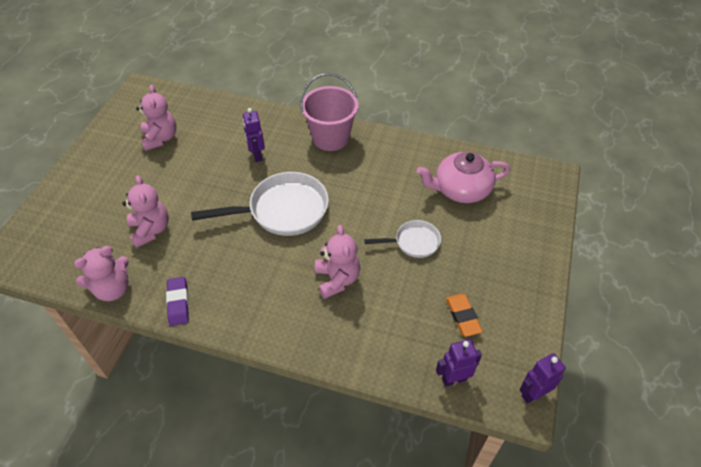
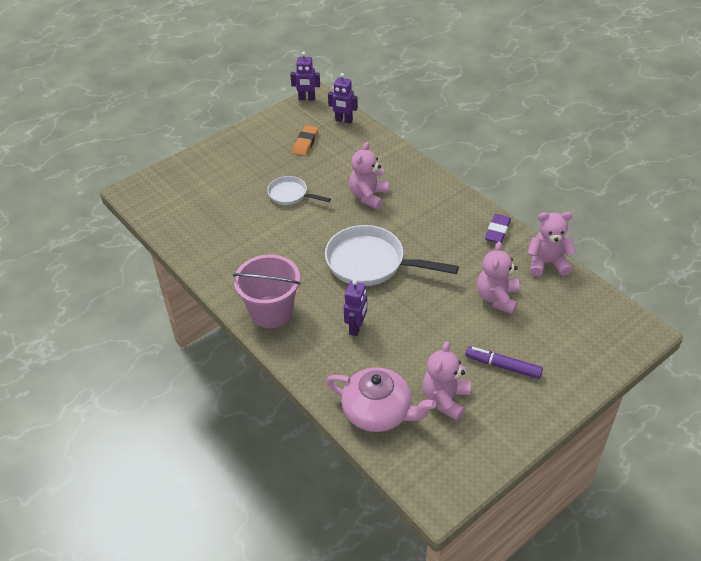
camera: 145 degrees left, 5 degrees down
pink teapot [417,152,510,203] -> pink teapot moved to [326,367,436,432]
none -> purple marker [465,346,543,379]

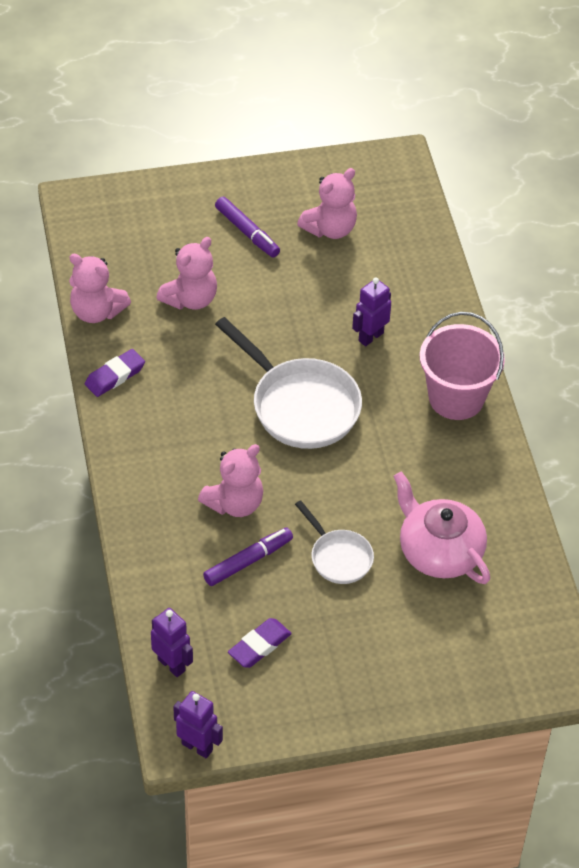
camera: 155 degrees left, 5 degrees up
orange eraser [293,125,318,156] -> purple eraser [228,618,292,668]
pink teapot [326,367,436,432] -> pink teapot moved to [394,471,490,584]
none -> purple marker [203,527,293,586]

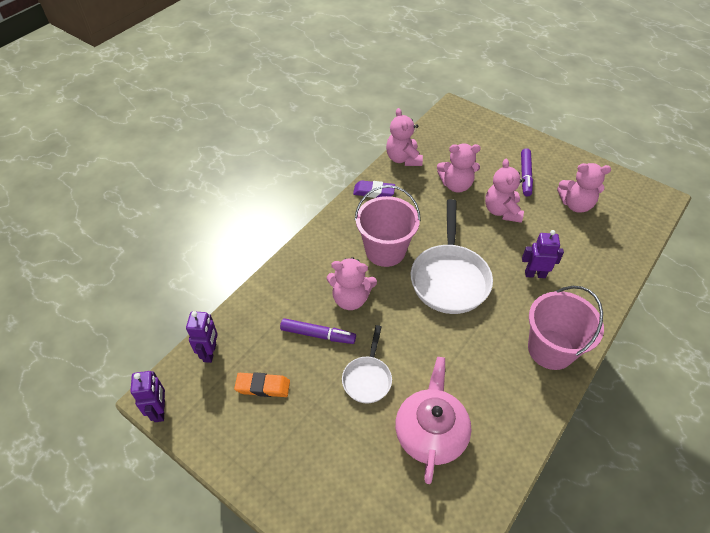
camera: 50 degrees right, 0 degrees up
purple eraser [228,618,292,668] -> orange eraser [234,372,290,397]
none -> pink bucket [355,185,421,267]
none -> pink teddy bear [485,159,525,223]

